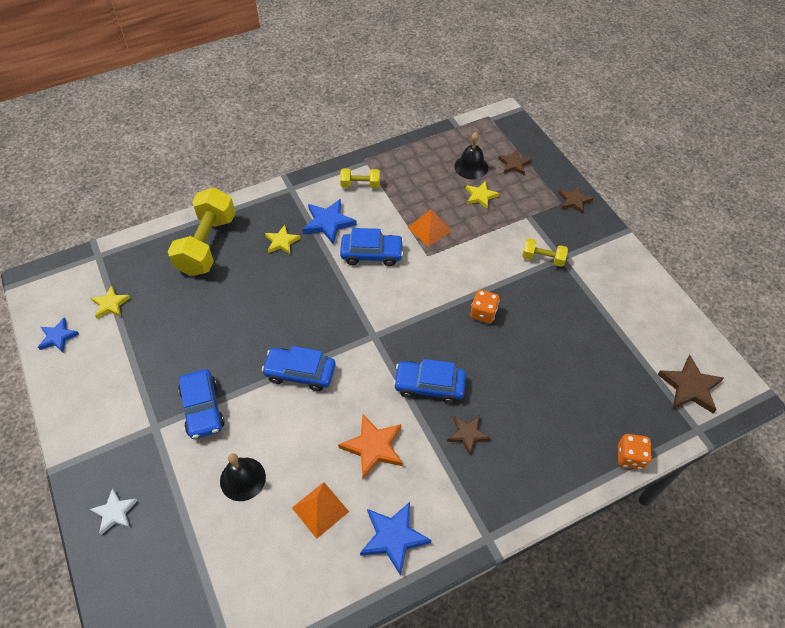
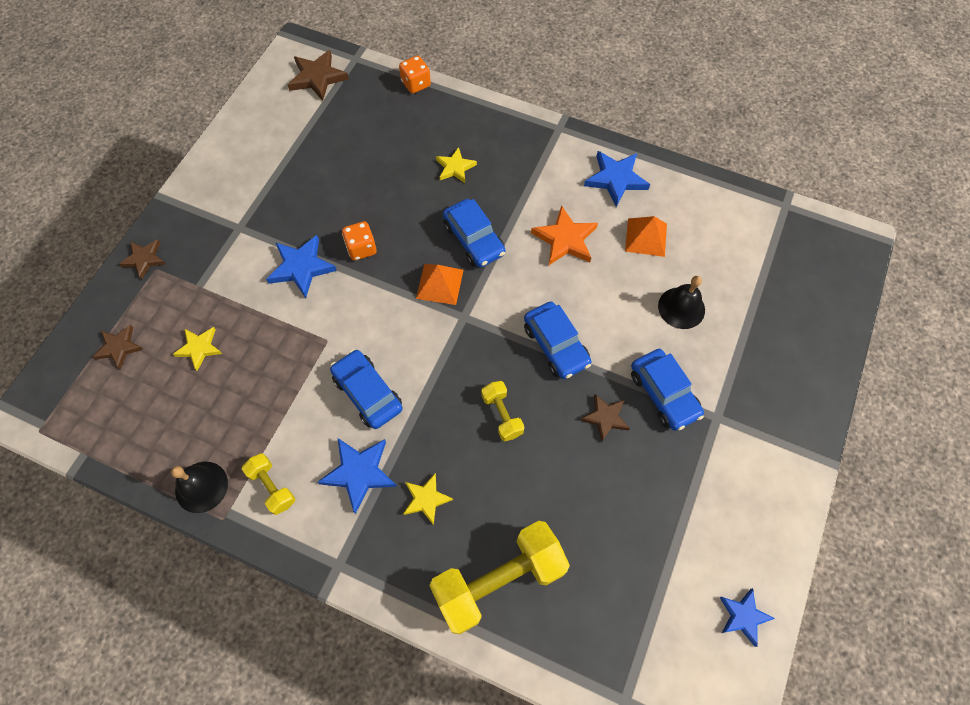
camera: 130 degrees left, 10 degrees up
white star [90,488,138,535] -> none
yellow star [91,285,131,319] -> yellow star moved to [436,147,477,183]
blue car [178,369,225,439] -> blue car turned 120 degrees clockwise [631,349,704,431]
orange pyramid [408,209,452,247] -> orange pyramid moved to [416,264,464,305]
brown star [447,416,490,455] -> brown star moved to [581,394,630,441]
black bell [454,132,488,179] -> black bell moved to [171,462,228,513]
yellow dumbbell [522,238,568,267] -> yellow dumbbell moved to [481,381,525,442]
none -> blue star [266,235,337,298]

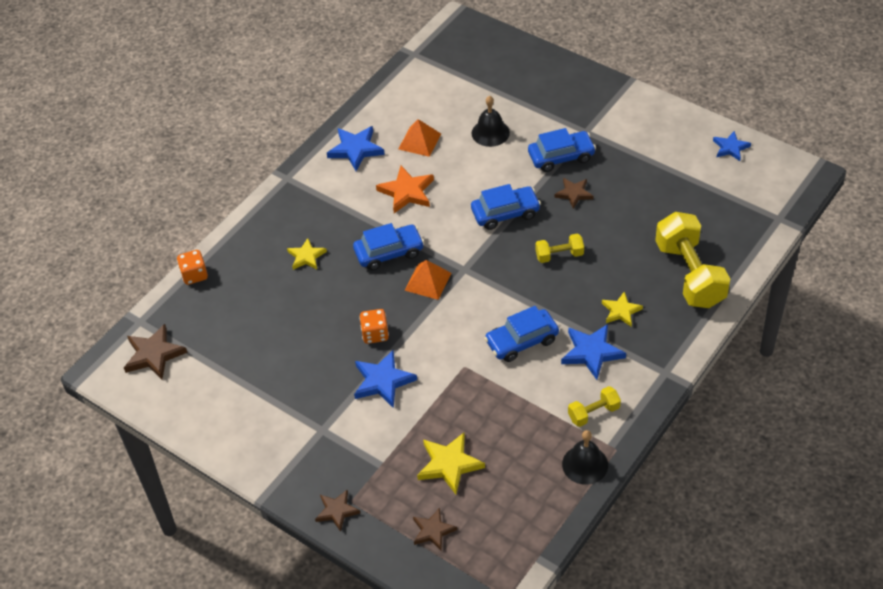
camera: 75 degrees left, 15 degrees down
yellow star [173,327,222,371] -> yellow star [417,433,485,494], size x1.54

